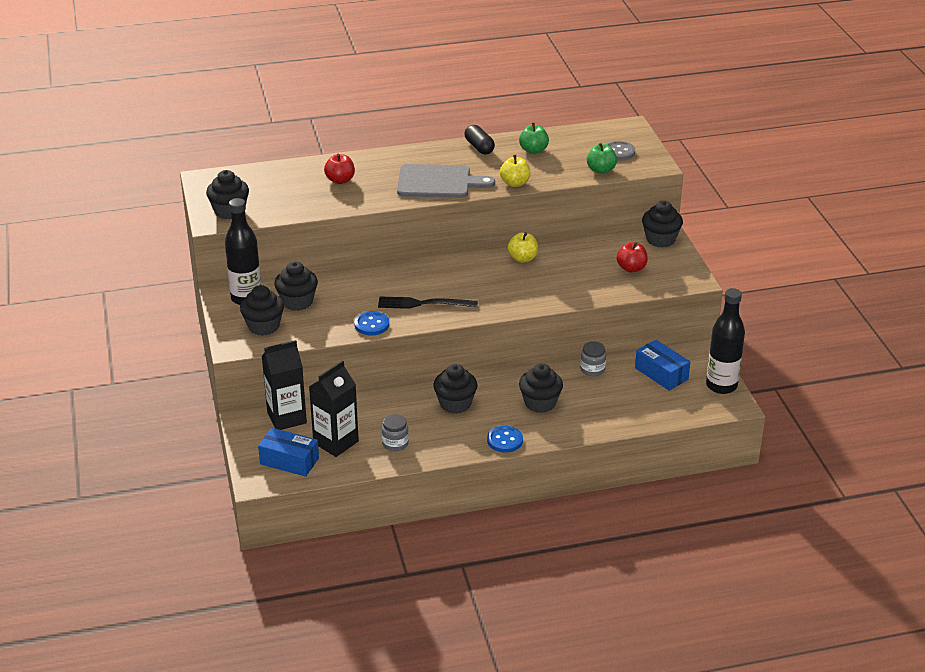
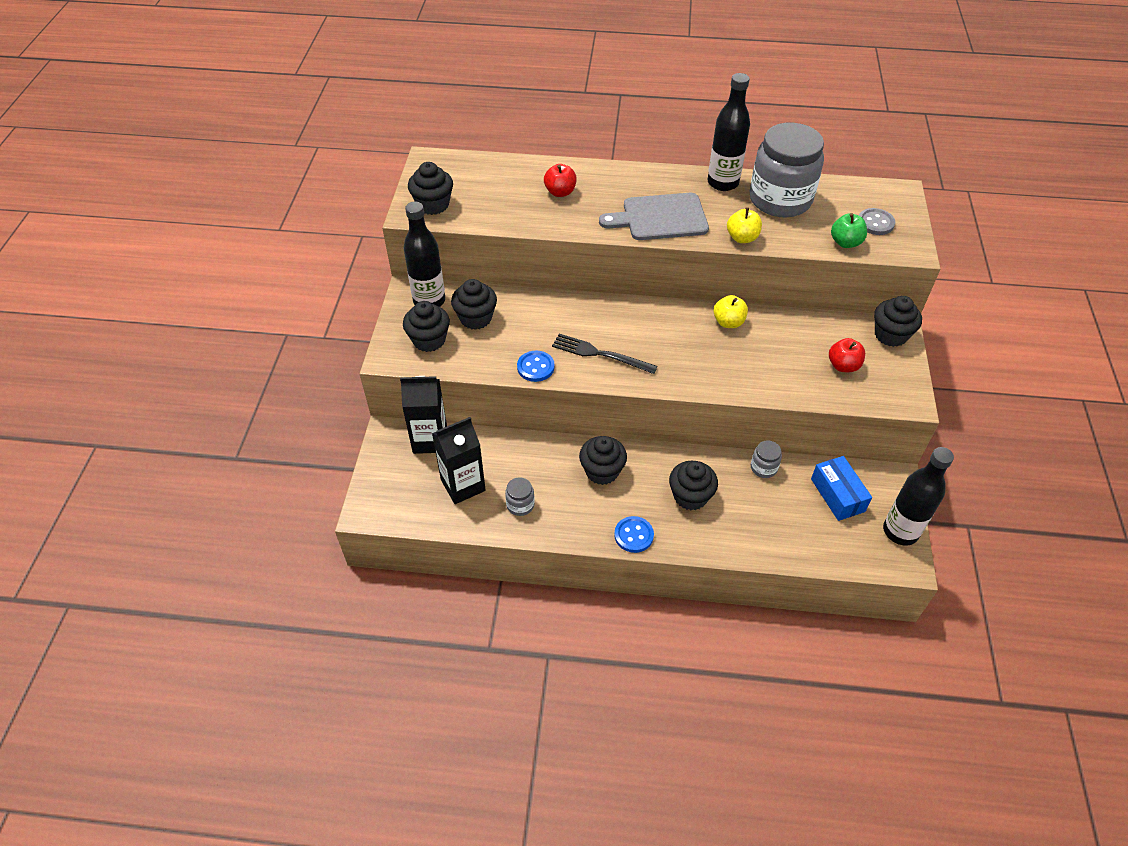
camera: 20 degrees right, 15 degrees up
blue box [258,428,319,477] -> none
grey cutting board [397,164,495,198] -> grey cutting board turned 150 degrees clockwise [599,193,709,240]
black capsule [465,125,495,154] -> black bottle [708,73,750,191]
green apple [519,122,549,154] -> grey jar [750,123,824,217]

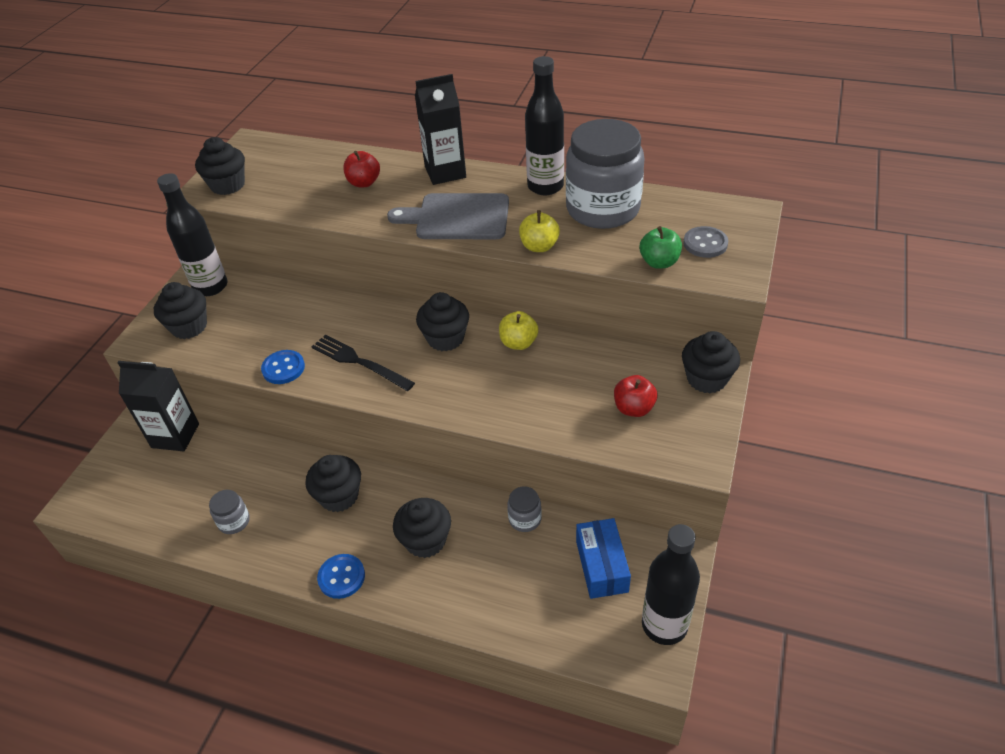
camera: 15 degrees right, 5 degrees down
black carton [432,417,486,504] -> black carton moved to [415,74,466,185]
black cupcake [451,279,497,330] -> black cupcake moved to [416,292,469,351]

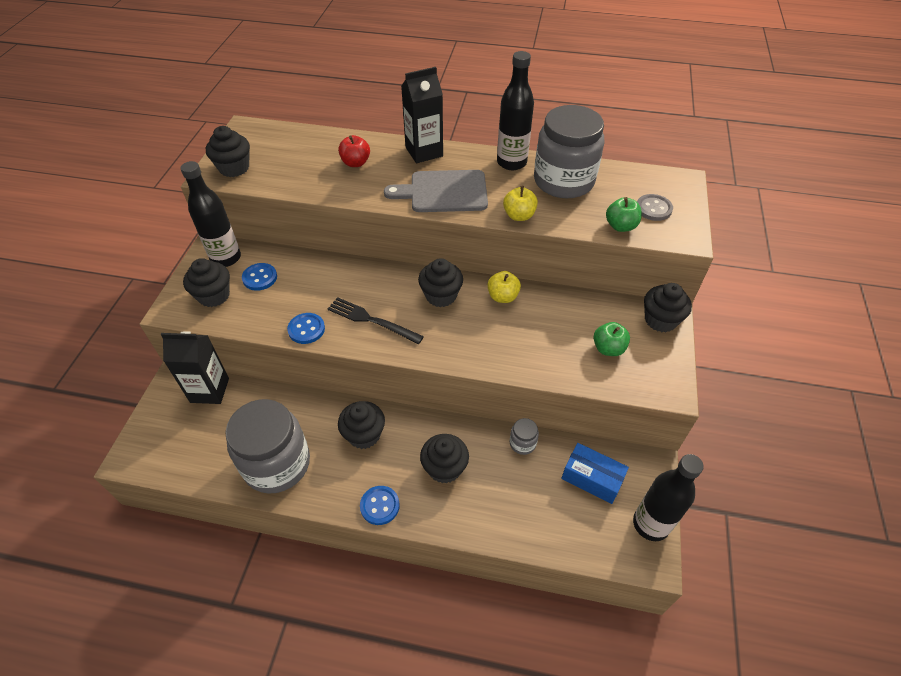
camera: 10 degrees left, 5 degrees up
grey jar [209,490,250,534] -> grey jar [225,399,310,494], size x2.45
blue box [576,518,631,599] -> blue box turned 45 degrees counterclockwise [561,443,629,504]
red apple [614,375,657,417] -> green apple [593,322,630,356]
none -> blue button [242,263,277,291]

